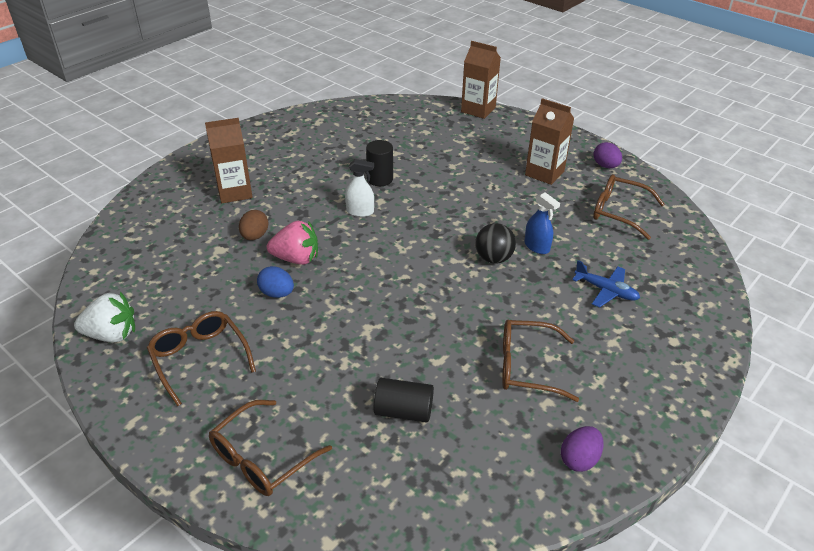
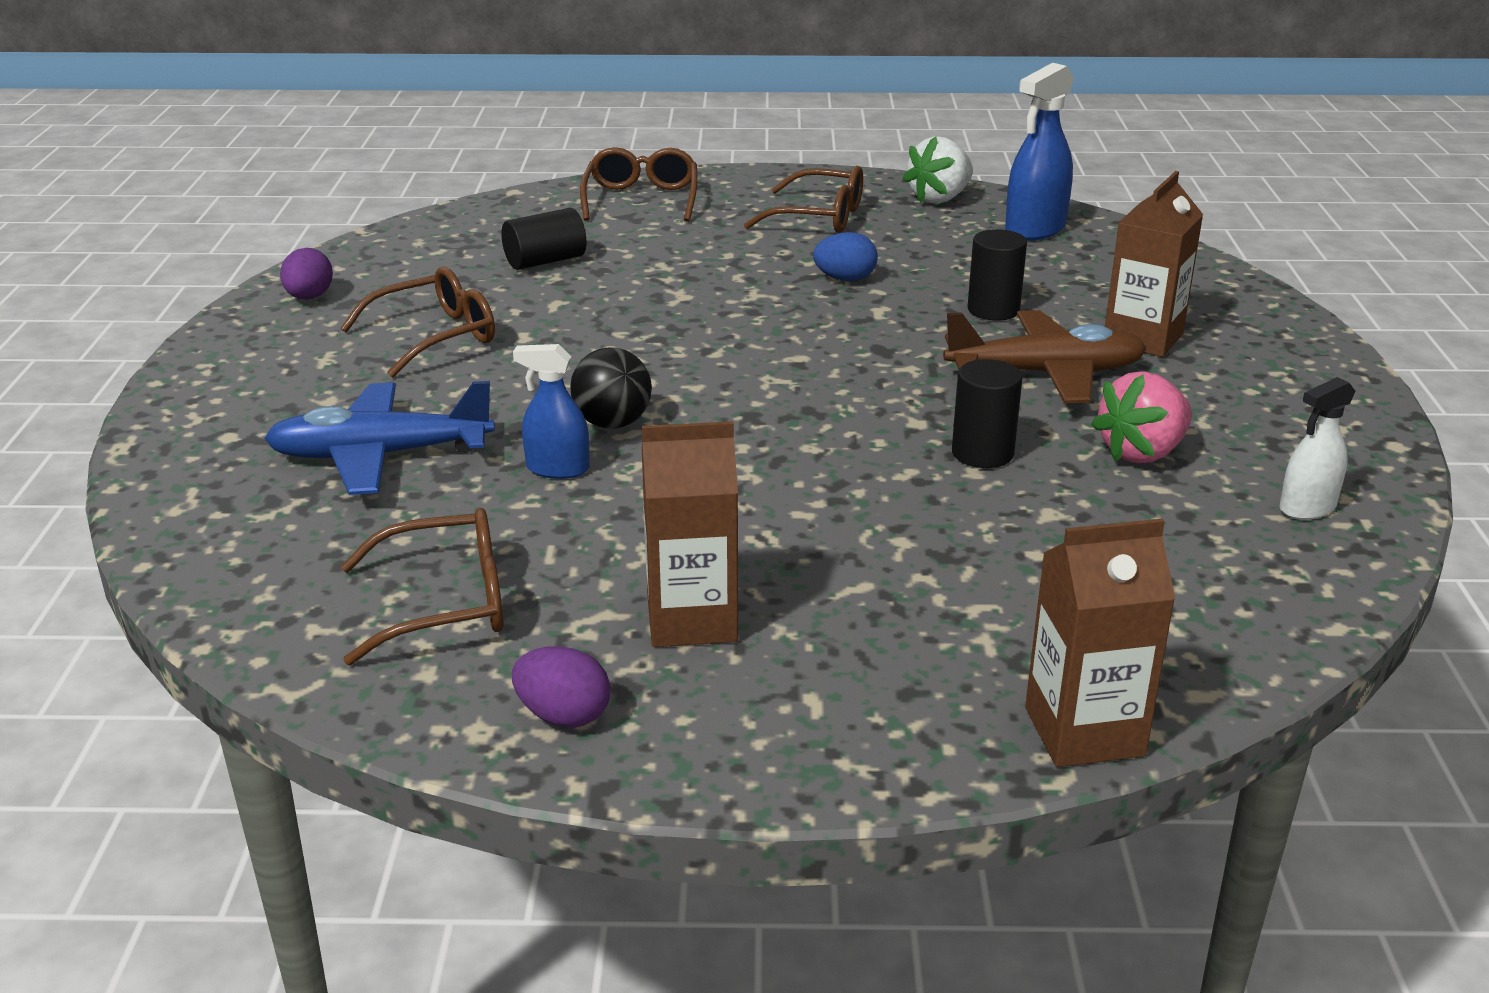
camera: 140 degrees right, 10 degrees down
brown egg [239,210,269,240] -> black cylinder [967,229,1027,320]
pink strawberry [267,221,318,265] -> pink strawberry moved to [1091,371,1192,464]
white spray bottle [345,159,374,217] -> white spray bottle moved to [1280,377,1355,520]
blue plane [572,260,640,308] -> blue plane [264,381,495,495], size x1.64
none -> brown plane [943,310,1147,403]
none -> blue spray bottle [1005,63,1074,241]

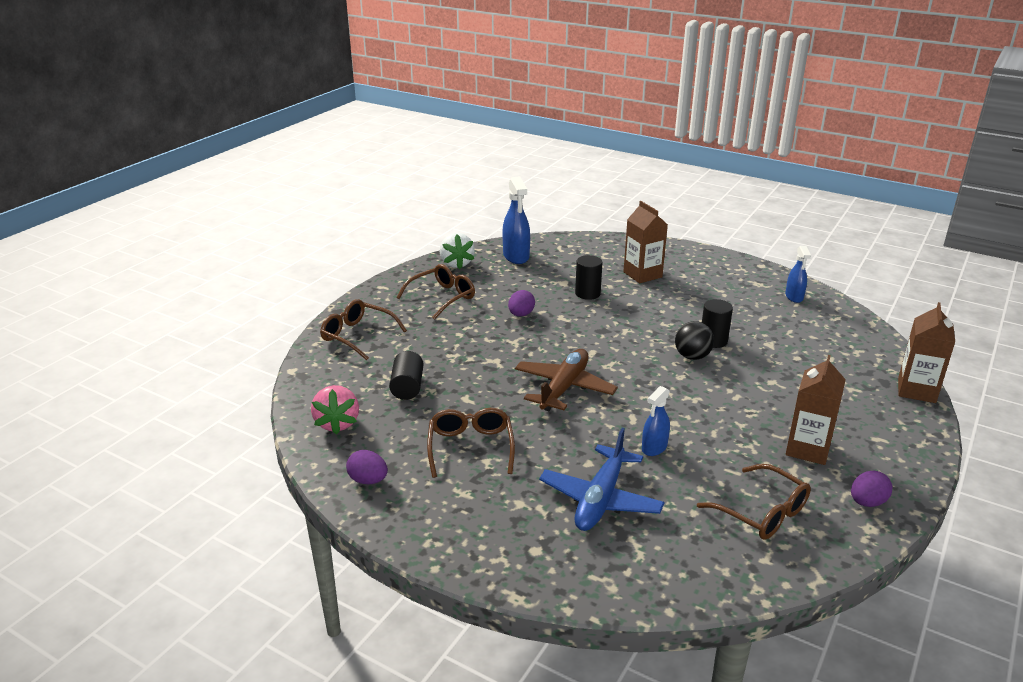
camera: 60 degrees left, 0 degrees up
brown glasses [341,508,503,665] -> brown glasses turned 120 degrees clockwise [697,464,811,540]
black ball [570,347,652,429] -> black ball moved to [675,321,714,360]
blue egg [813,232,878,281] -> purple egg [508,290,535,317]
brown plane [943,310,1147,403] -> brown plane moved to [515,349,618,411]
pink strawberry [1091,371,1192,464] -> pink strawberry moved to [311,385,359,435]
white spray bottle [1280,377,1355,520] -> blue spray bottle [785,246,811,303]

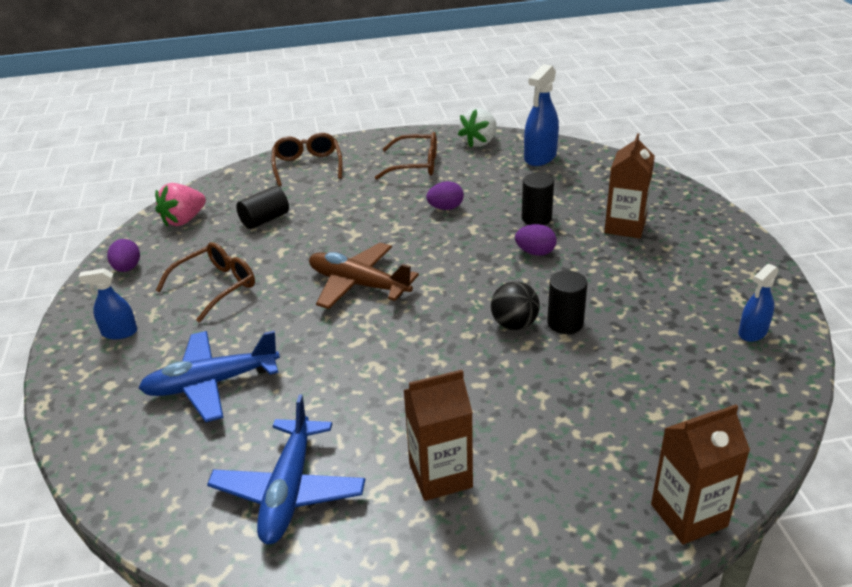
camera: 50 degrees right, 5 degrees up
brown plane [515,349,618,411] -> brown plane turned 135 degrees counterclockwise [309,243,419,309]
blue spray bottle [642,386,670,456] -> blue spray bottle moved to [78,268,137,339]
brown glasses [697,464,811,540] -> blue plane [207,394,365,544]
purple egg [851,471,892,507] -> purple egg moved to [515,224,556,256]

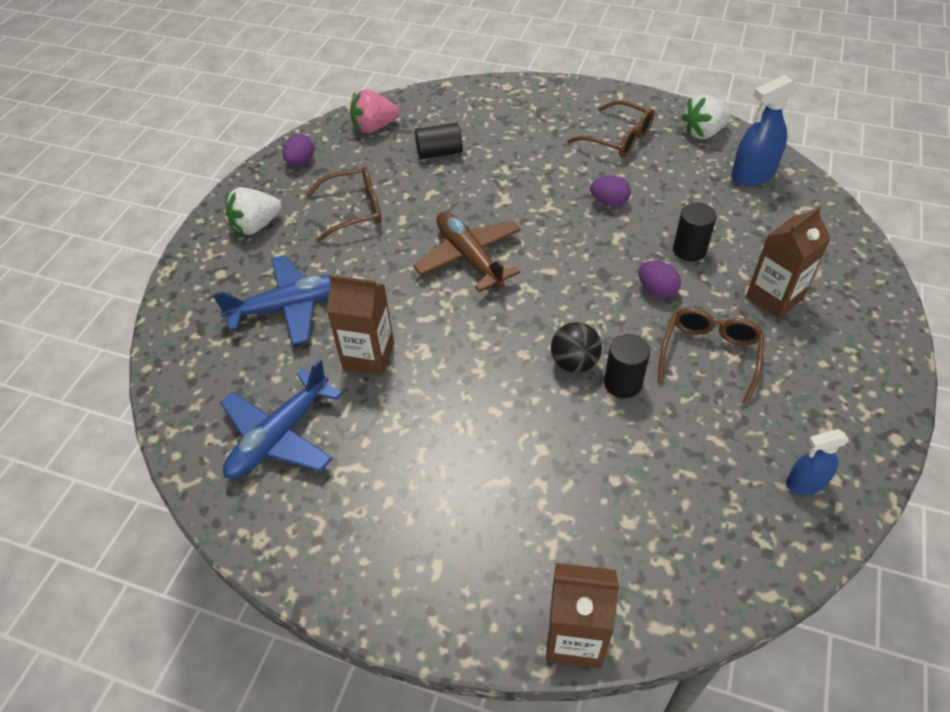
camera: 30 degrees right, 15 degrees up
blue spray bottle [78,268,137,339] -> white strawberry [225,187,281,235]
blue plane [138,331,280,422] -> blue plane turned 150 degrees clockwise [213,255,330,345]
brown glasses [272,133,342,186] -> brown glasses moved to [658,307,765,405]
brown carton [404,370,473,501] -> brown carton moved to [327,275,394,375]

